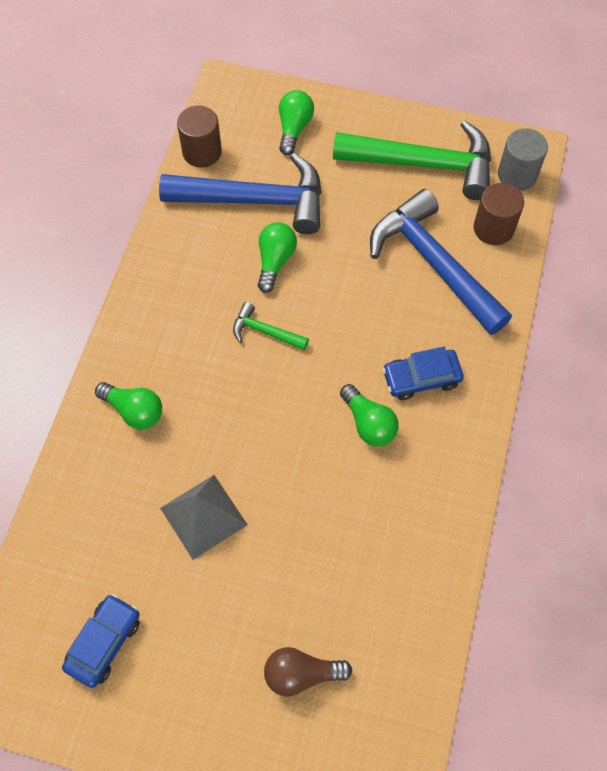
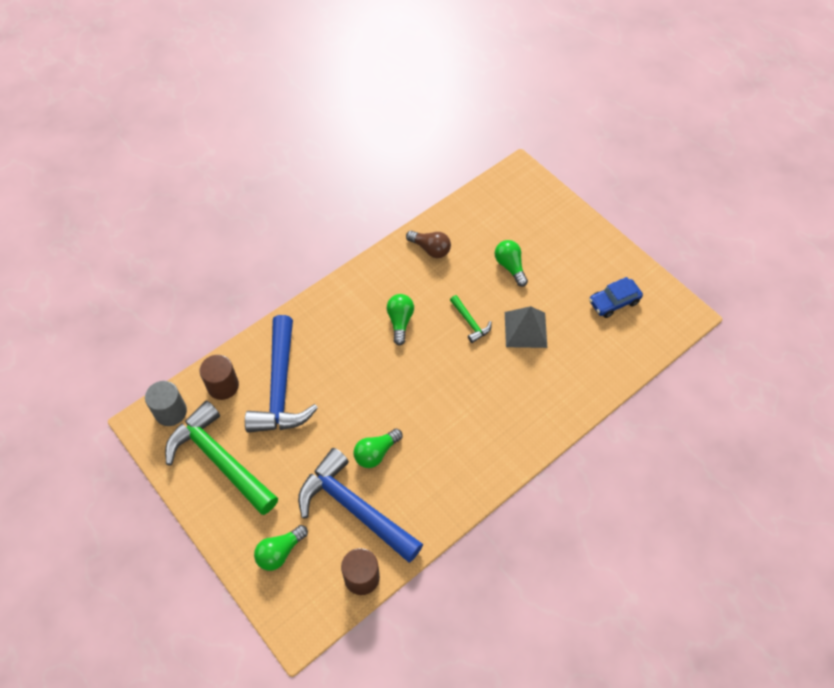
camera: 145 degrees left, 5 degrees down
green light bulb [95,382,162,430] -> green light bulb moved to [495,240,528,287]
green hammer [233,302,309,350] -> green hammer moved to [450,295,492,343]
brown light bulb [264,647,352,696] -> brown light bulb moved to [406,230,451,258]
blue car [382,347,464,400] -> none

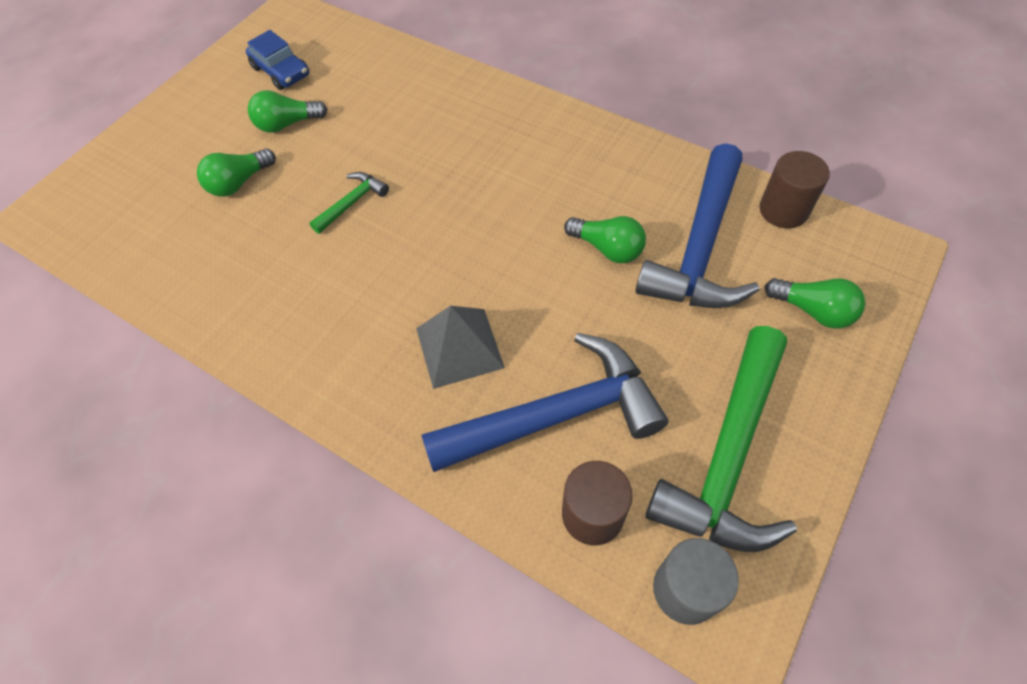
camera: 105 degrees left, 0 degrees up
green light bulb [387,294,414,346] -> green light bulb moved to [248,90,328,133]
brown light bulb [406,230,451,258] -> none
grey pyramid [505,306,547,348] -> grey pyramid moved to [416,306,505,389]

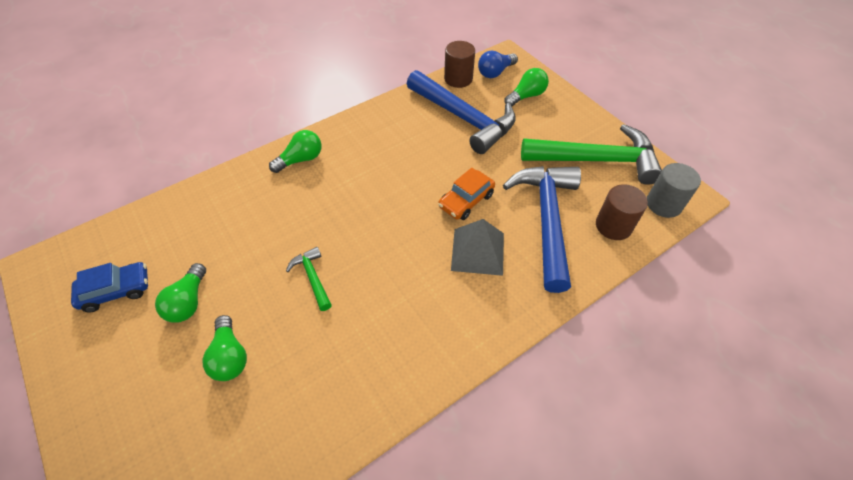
camera: 70 degrees left, 5 degrees down
green light bulb [564,216,646,263] -> green light bulb moved to [269,130,322,173]
green hammer [646,326,797,552] -> green hammer turned 45 degrees counterclockwise [521,124,662,185]
none -> orange car [438,168,495,220]
none -> blue light bulb [478,50,518,78]

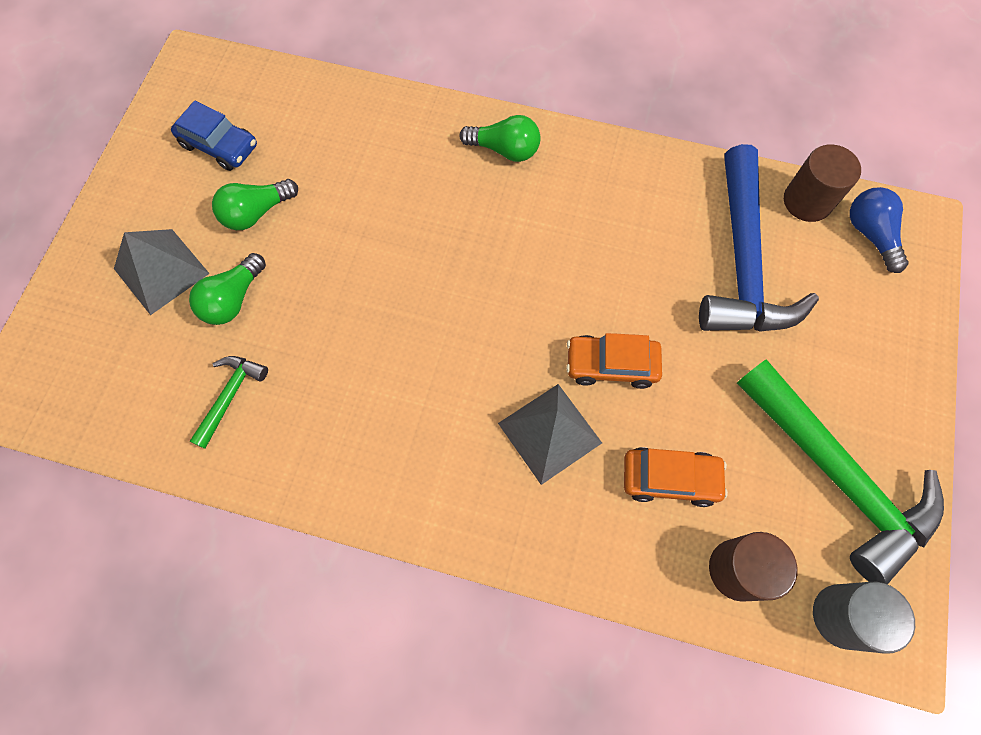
camera: 50 degrees right, 15 degrees up
green hammer [286,247,332,311] -> green hammer moved to [190,356,268,449]
blue light bulb [478,50,518,78] -> blue light bulb turned 60 degrees clockwise [850,187,909,273]
blue hammer [503,166,581,293] -> orange car [624,447,728,507]
green light bulb [505,68,549,106] -> none
none -> grey pyramid [114,229,210,315]

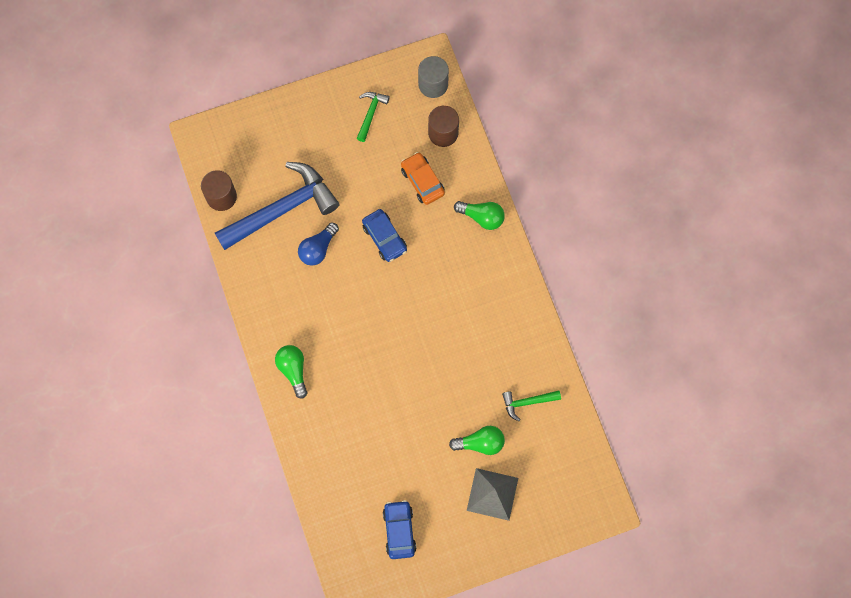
camera: 125 degrees left, 5 degrees up
green light bulb [212,179,298,230] -> green light bulb moved to [454,201,505,230]
grey pyramid [498,384,602,485] -> none
orange car [566,333,662,389] -> blue car [362,209,407,262]
green hammer [737,359,944,584] -> green hammer [356,92,390,142], size x0.45
blue light bulb [850,187,909,273] -> blue light bulb moved to [298,222,339,266]

